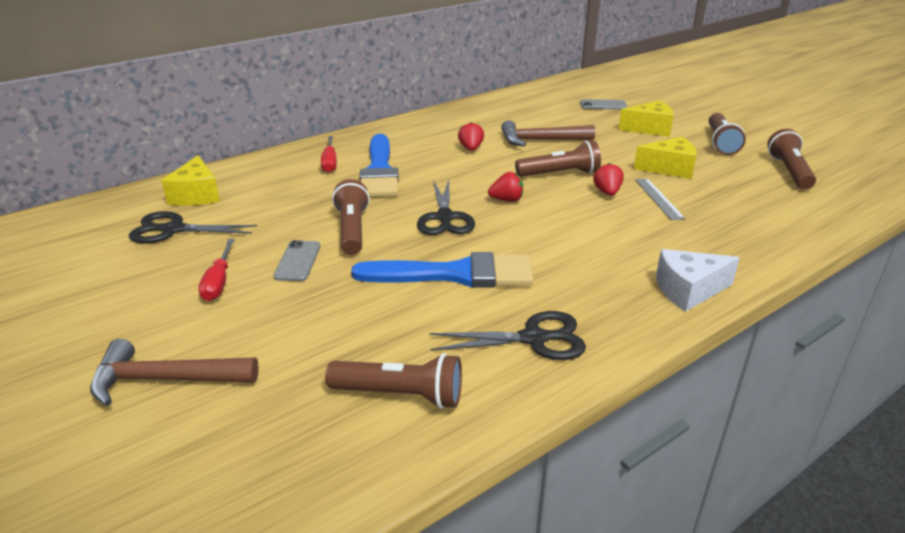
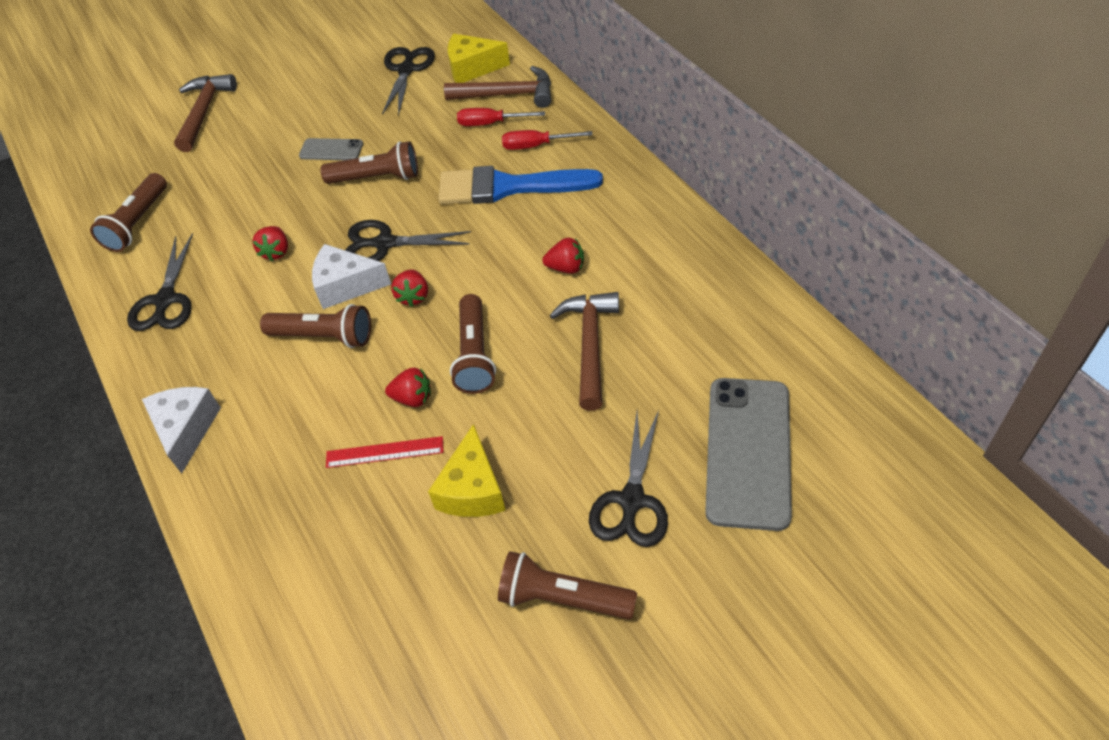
camera: 100 degrees right, 20 degrees up
red screwdriver [198,239,235,301] -> red screwdriver moved to [457,108,545,126]
blue brush [351,252,533,288] -> red strawberry [252,226,288,261]
grey phone [580,99,627,110] -> grey phone [705,378,792,531], size x2.05
yellow cheese [618,101,674,137] -> black scissors [589,410,668,547]
grey ruler [635,178,685,220] -> red ruler [326,436,444,468]
brown flashlight [767,129,816,189] -> brown flashlight moved to [260,304,371,348]
none -> white cheese [312,244,391,309]
none -> brown hammer [444,66,551,108]

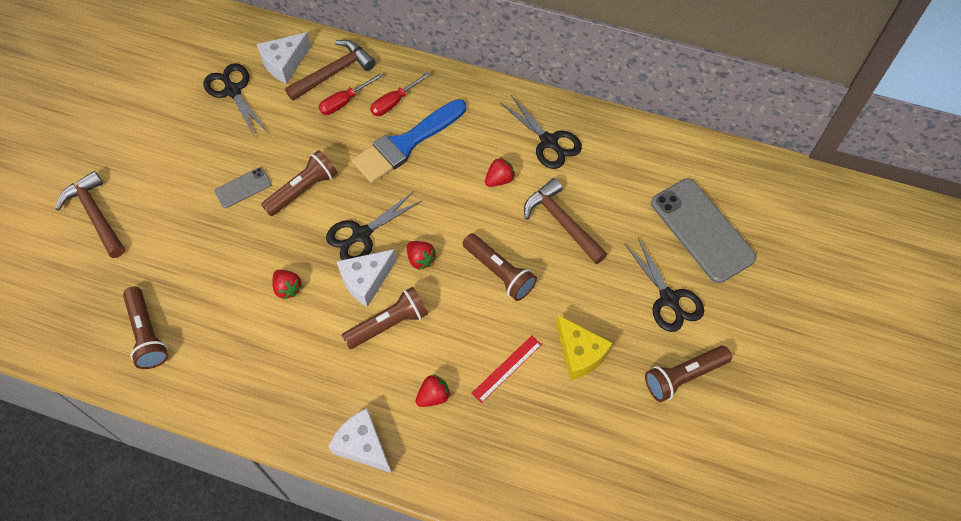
camera: 45 degrees left, 10 degrees up
black scissors [127,233,193,331] -> black scissors moved to [500,95,582,169]
red strawberry [385,367,431,407] -> red strawberry moved to [416,374,450,407]
yellow cheese [448,34,510,83] -> white cheese [257,32,311,84]

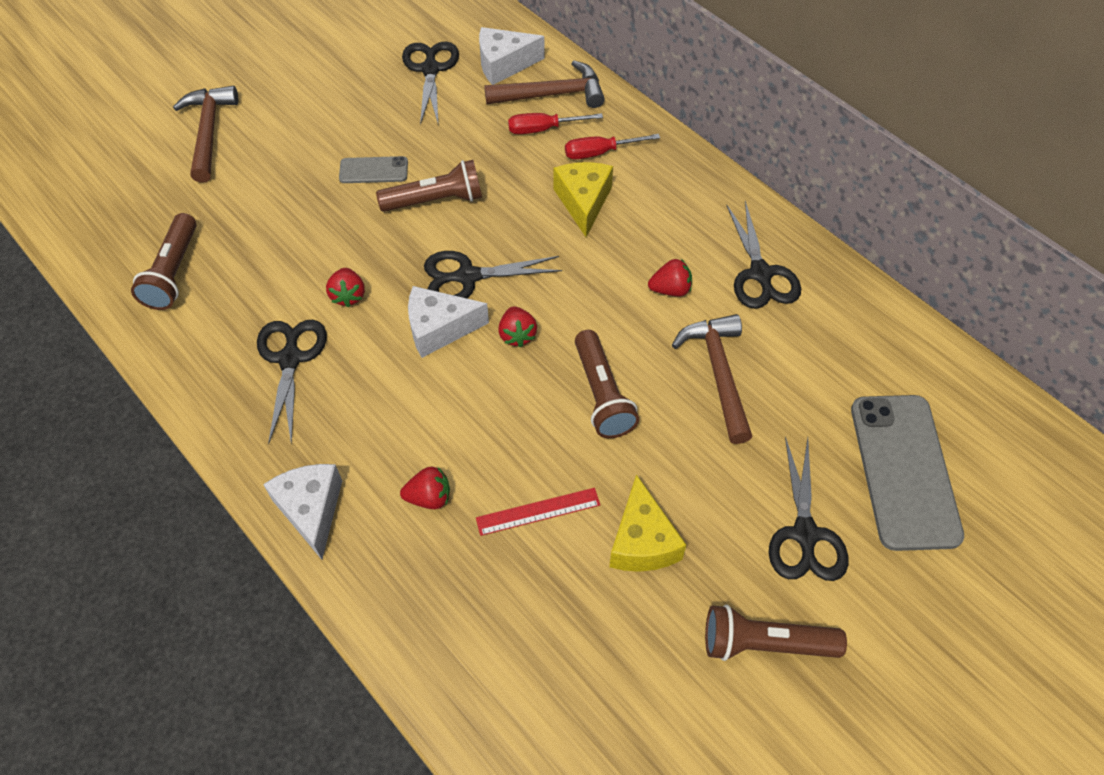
camera: 30 degrees right, 5 degrees down
brown flashlight [342,287,428,349] -> none
blue brush [352,99,466,183] -> yellow cheese [553,162,613,237]
none -> black scissors [257,320,327,444]

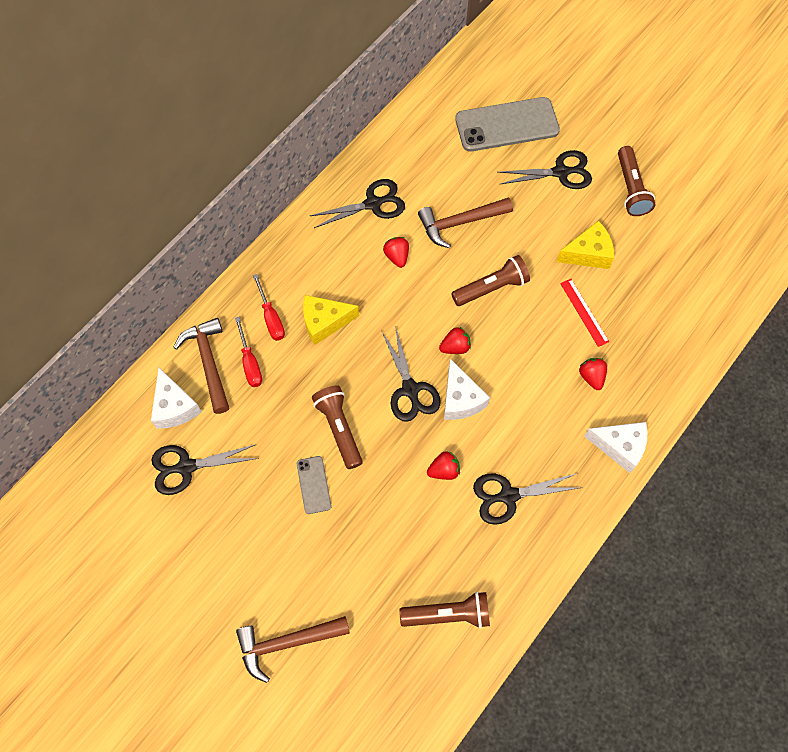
camera: 100 degrees left, 10 degrees up
white cheese [263,464,342,560] -> white cheese turned 135 degrees counterclockwise [584,422,647,473]

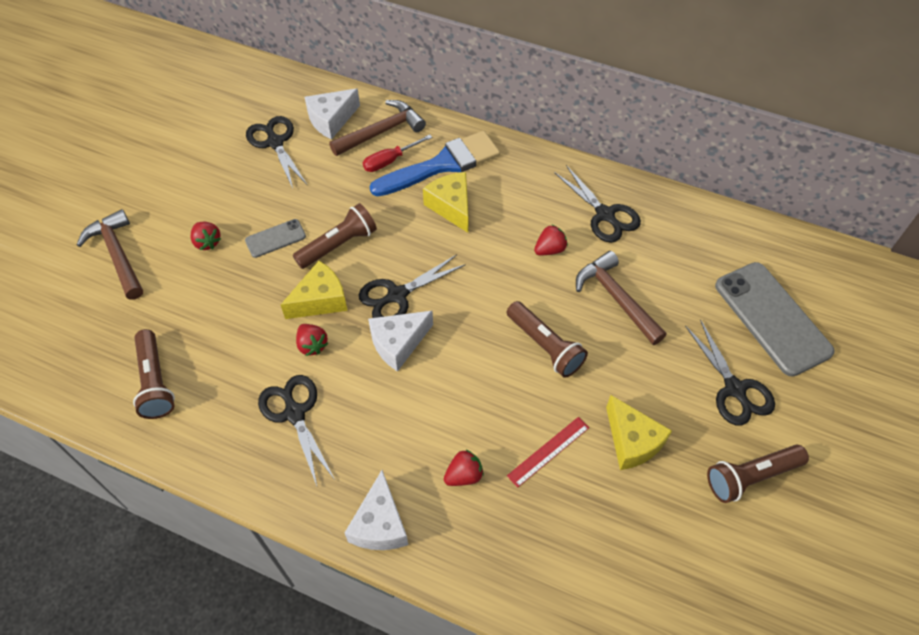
camera: 75 degrees right, 10 degrees down
red screwdriver [253,274,285,341] -> blue brush [370,131,500,197]
red strawberry [439,327,471,354] -> red strawberry moved to [190,222,221,250]
none -> yellow cheese [281,261,348,319]

